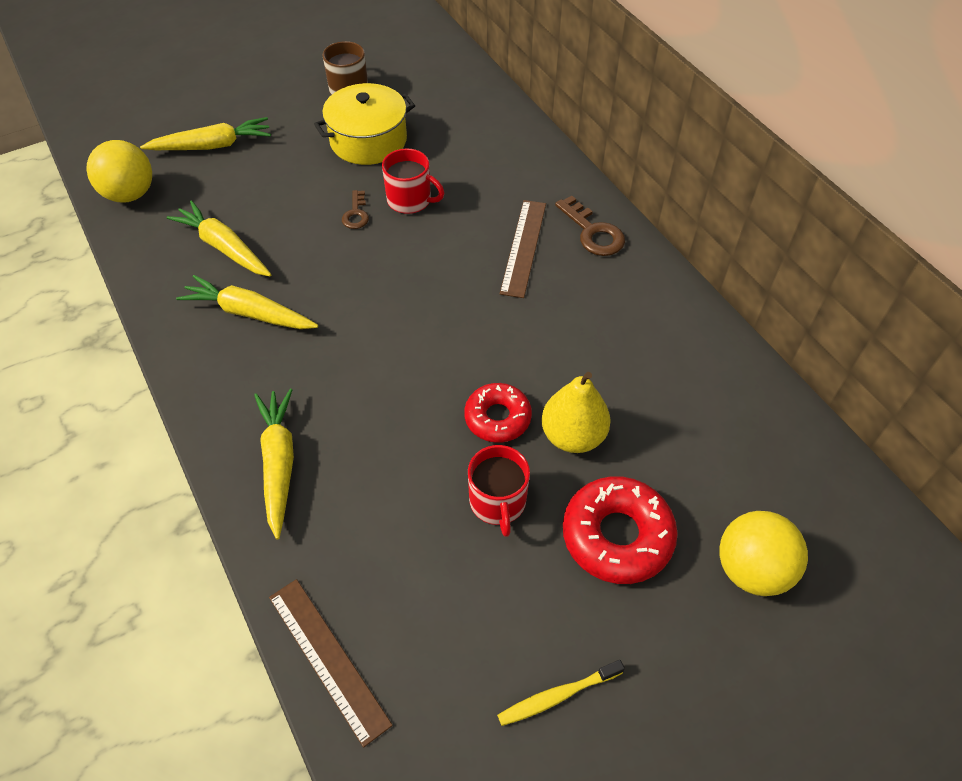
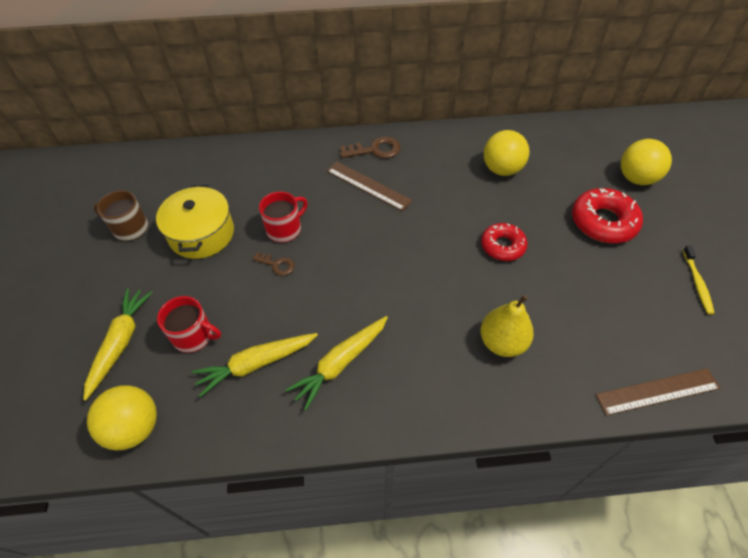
camera: 65 degrees left, 0 degrees up
yellow carrot [254,389,294,539] -> none
red mug [468,445,530,537] -> red mug moved to [157,296,221,353]
yellow pear [541,372,611,453] -> yellow pear moved to [481,295,534,357]
none -> yellow ball [484,130,530,176]

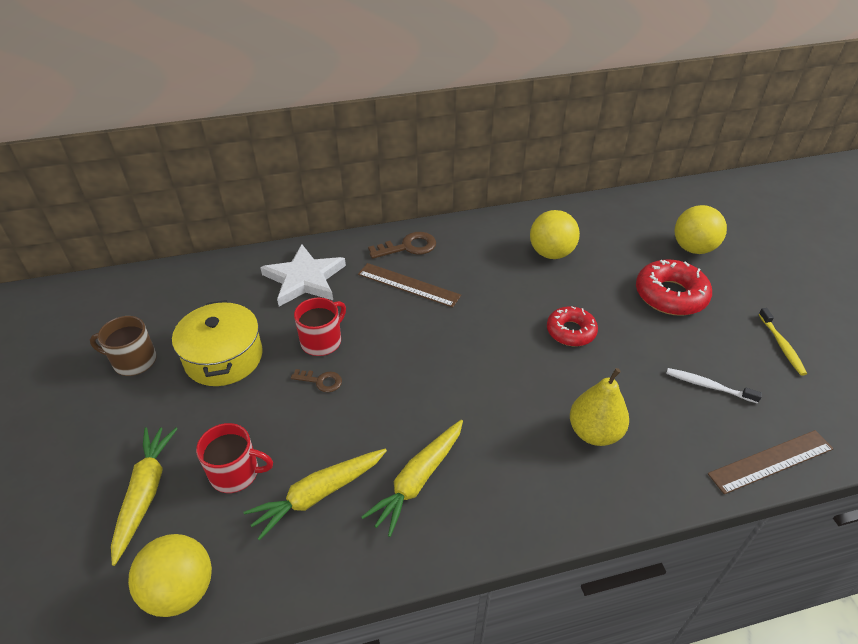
camera: 10 degrees left, 10 degrees down
none -> white star [260,244,346,307]
none -> white toothbrush [666,368,762,403]

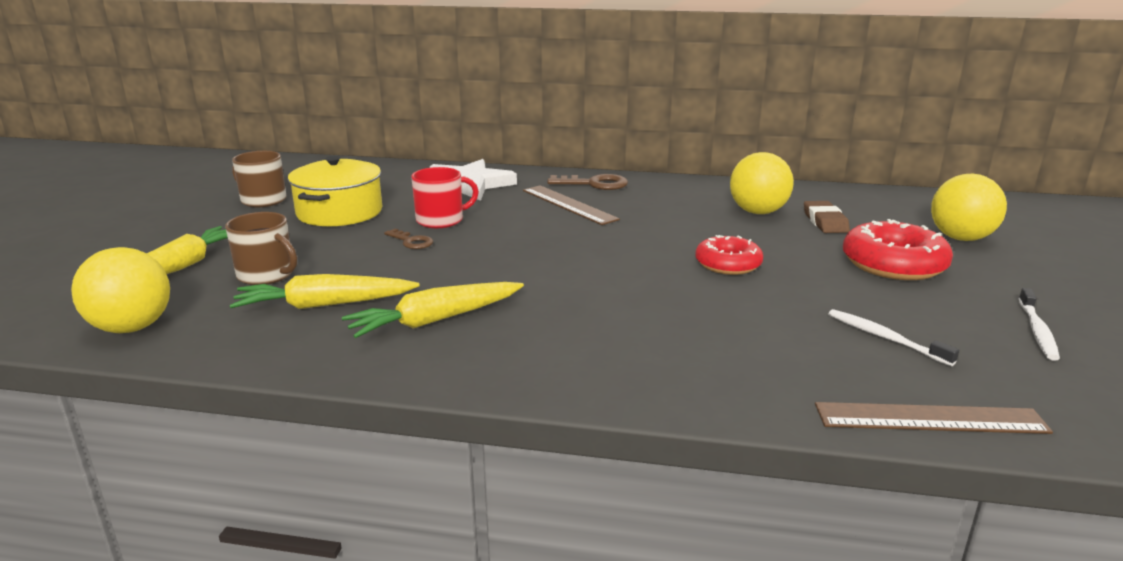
camera: 25 degrees right, 20 degrees down
red mug [196,423,273,493] -> brown mug [225,212,297,285]
yellow pear [570,368,629,446] -> none
yellow toothbrush [759,308,807,376] -> white toothbrush [1018,288,1060,361]
none -> brown eraser [804,201,850,233]

